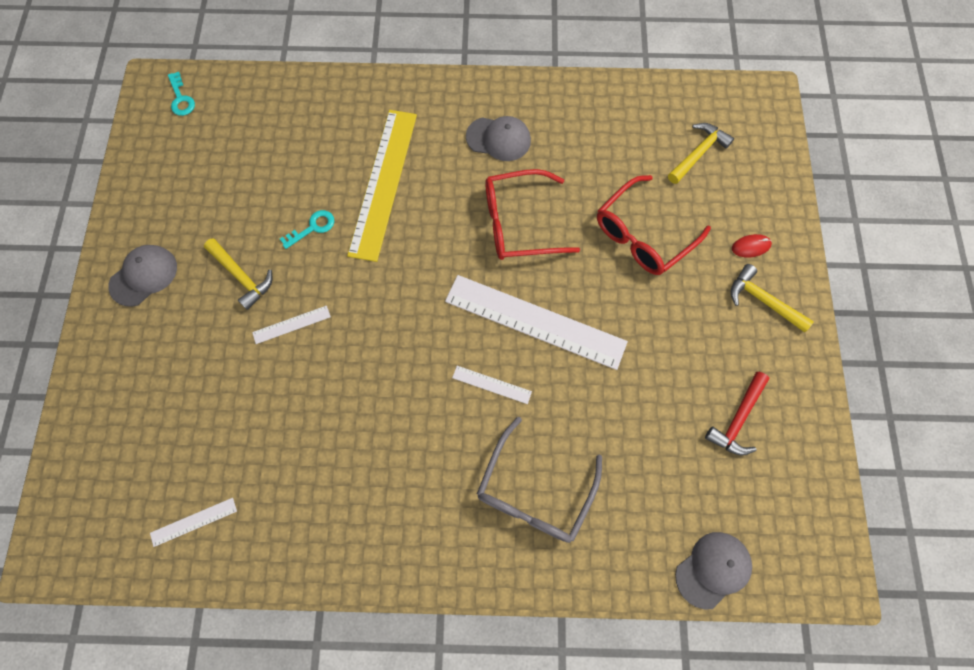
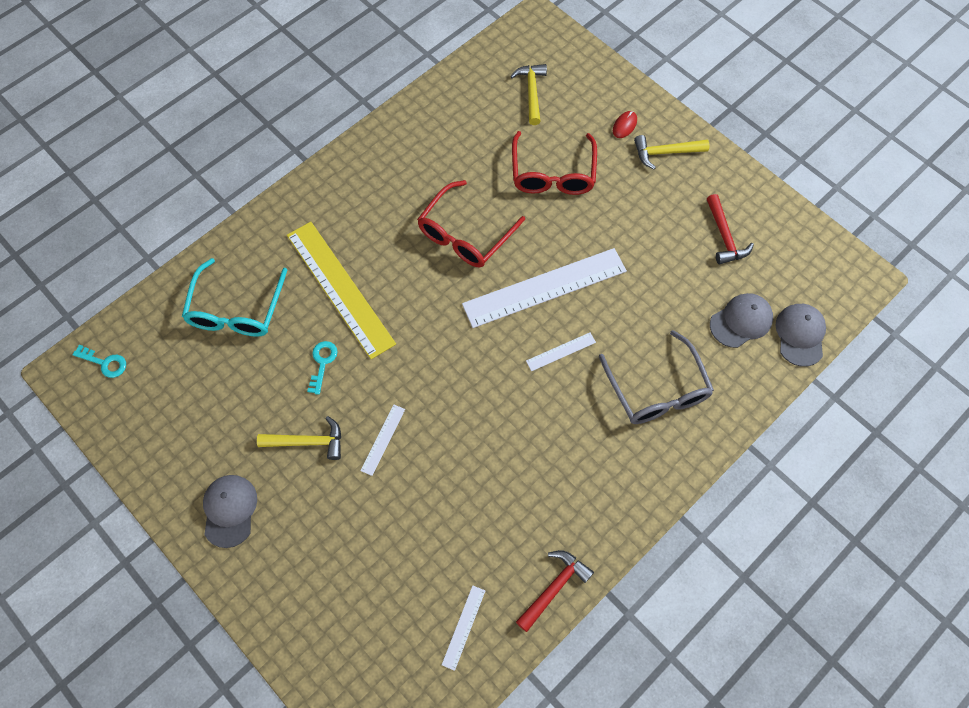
camera: 45 degrees left, 5 degrees down
grey cap [466,116,531,161] -> grey cap moved to [710,293,773,348]
none -> turquoise glasses [182,258,287,337]
none -> red hammer [516,550,594,632]

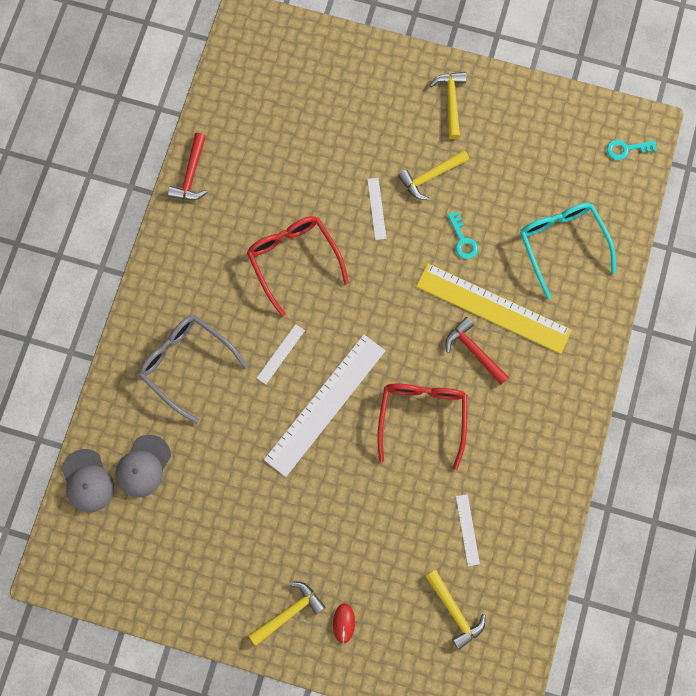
camera: 150 degrees right, 10 degrees up
grey cap [203,475,257,548] -> yellow hammer [430,72,467,139]
white ruler [442,585,485,671] -> white ruler moved to [456,494,480,566]
red glasses [512,131,597,195] -> red glasses moved to [247,216,349,317]
red hammer [707,194,754,264] -> red hammer moved to [445,317,509,385]

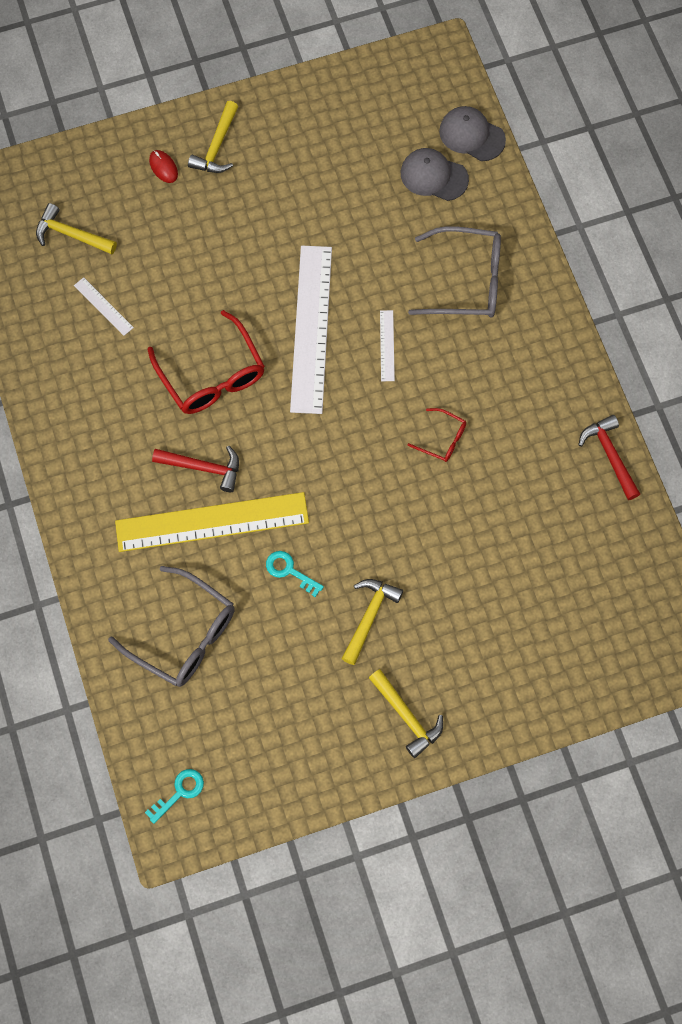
camera: 145 degrees right, 5 degrees down
grey cap [116,435,171,497] -> grey cap turned 60 degrees counterclockwise [401,148,469,201]
red glasses [247,216,349,317] -> red glasses [407,408,466,462], size x0.50
white ruler [367,178,386,240] -> none
turquoise glasses [520,202,616,299] -> grey glasses [108,566,235,687]

